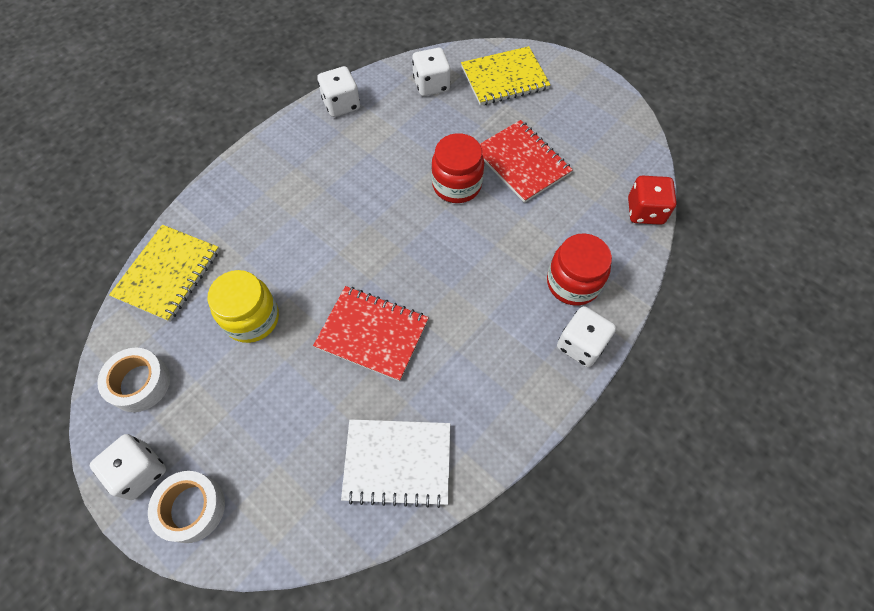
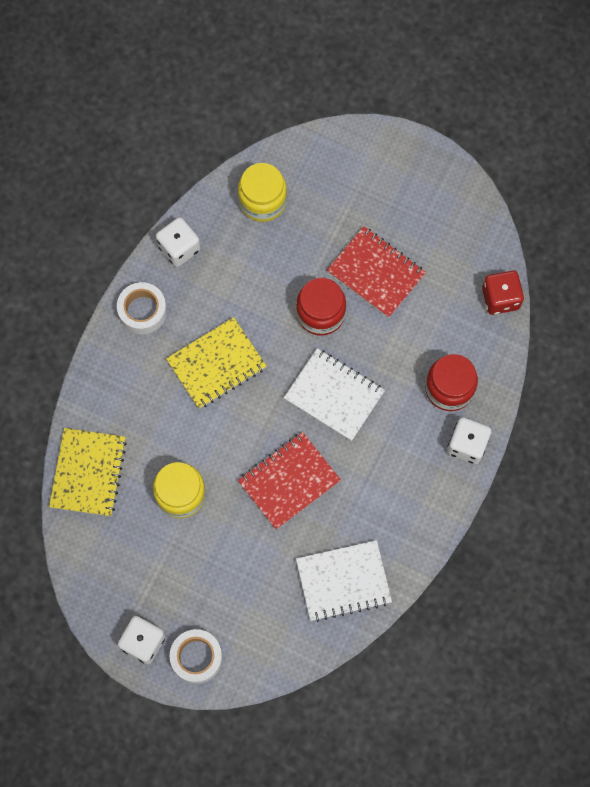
camera: 15 degrees left, 10 degrees up
white tape [97,348,170,412] -> white tape moved to [117,282,167,334]
red notebook [313,286,429,381] -> red notebook turned 45 degrees counterclockwise [238,432,341,530]
white dice [412,48,450,96] -> yellow jar [238,163,287,222]
yellow notebook [461,46,550,106] -> yellow notebook moved to [166,317,266,409]
none -> white notebook [284,348,385,441]

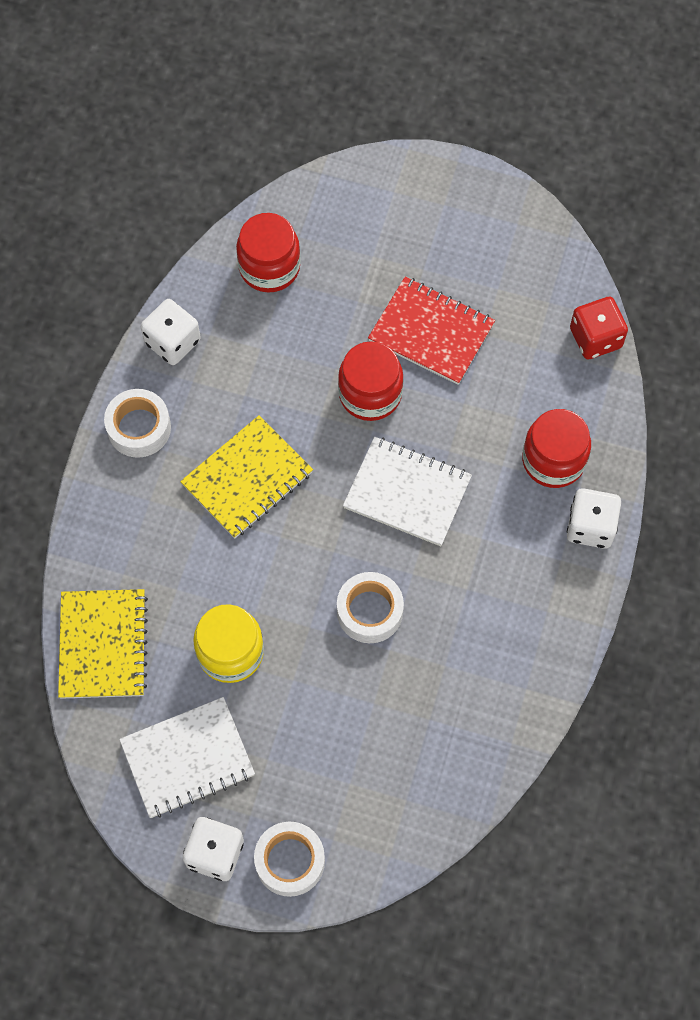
camera: 10 degrees left, 5 degrees down
yellow jar [238,163,287,222] -> red jar [236,213,301,293]
red notebook [238,432,341,530] -> white tape [337,572,404,643]
white notebook [296,540,392,622] -> white notebook moved to [119,697,255,818]

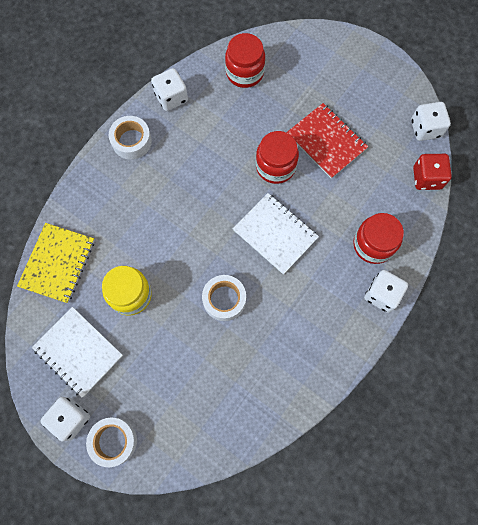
camera: 20 degrees right, 5 degrees up
white notebook [119,697,255,818] -> white notebook turned 45 degrees clockwise [32,307,123,398]
yellow notebook [180,415,313,539] -> none
none -> white dice [411,102,451,141]

